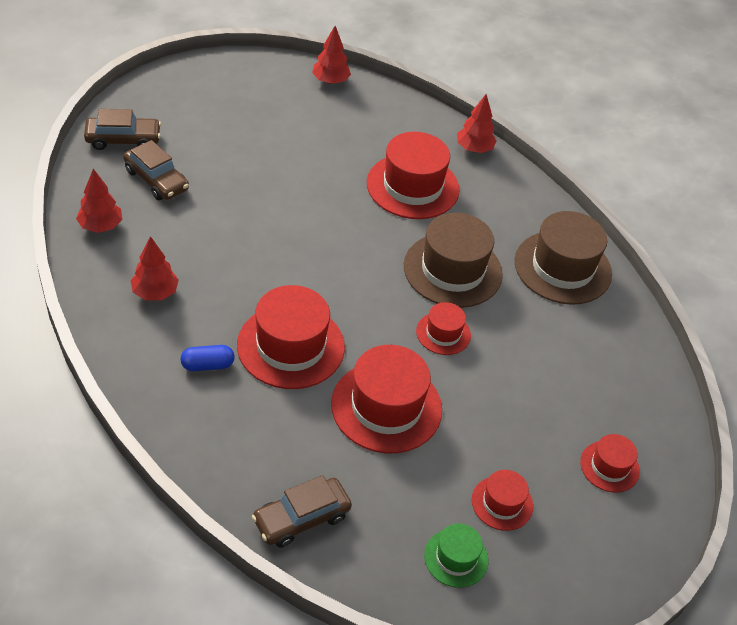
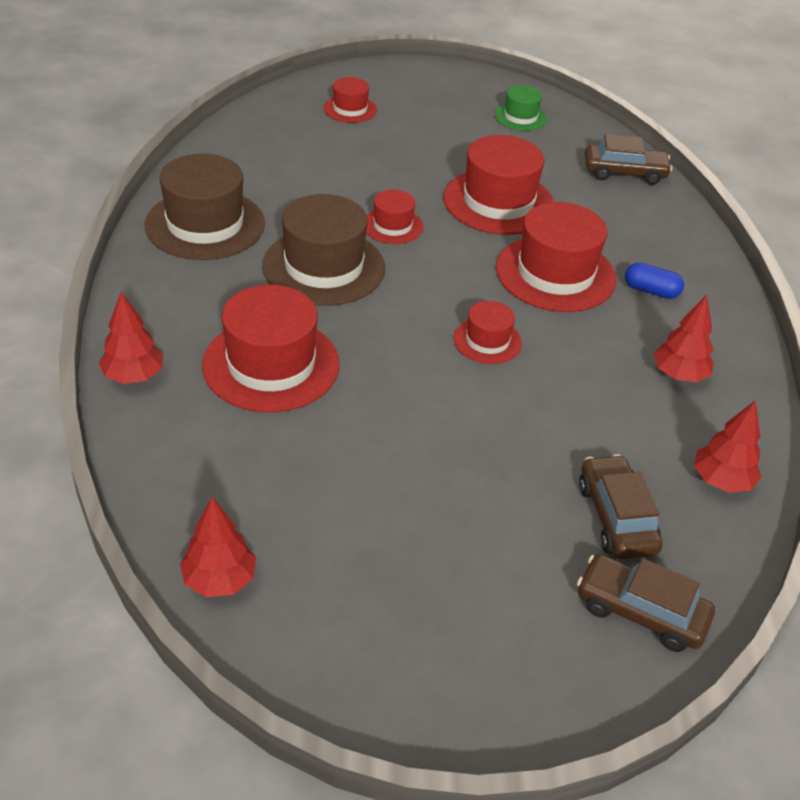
camera: 145 degrees left, 5 degrees down
red hat [472,470,533,531] -> red hat moved to [453,301,522,364]

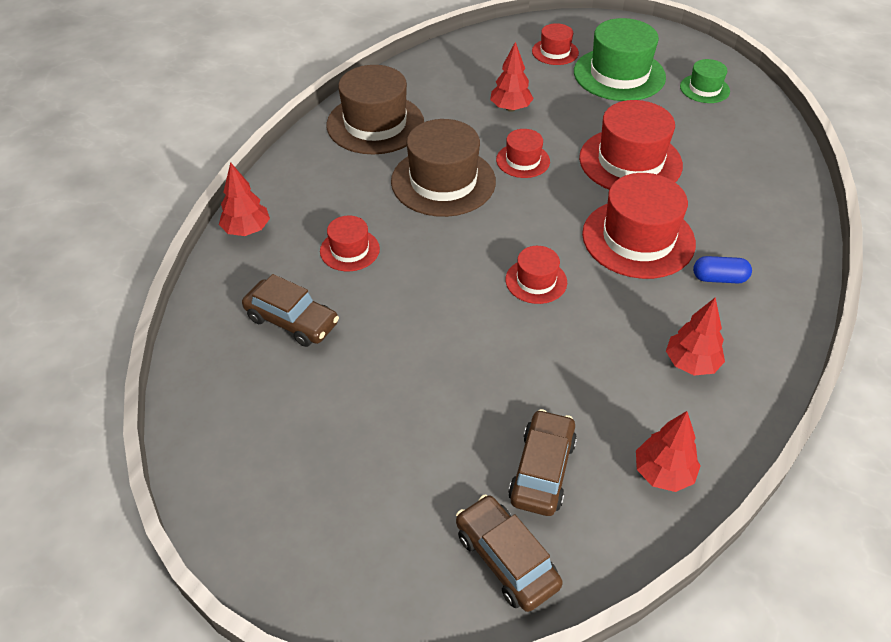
camera: 30 degrees right, 5 degrees up
red tree [180,497,256,597] -> red tree moved to [490,42,534,112]
red hat [202,285,340,412] -> red hat [320,216,380,271], size x0.53
brown car [585,134,672,185] -> brown car moved to [242,274,339,347]
blue capsule [625,262,684,299] -> blue capsule turned 45 degrees counterclockwise [693,256,752,283]
none -> green hat [574,18,666,101]

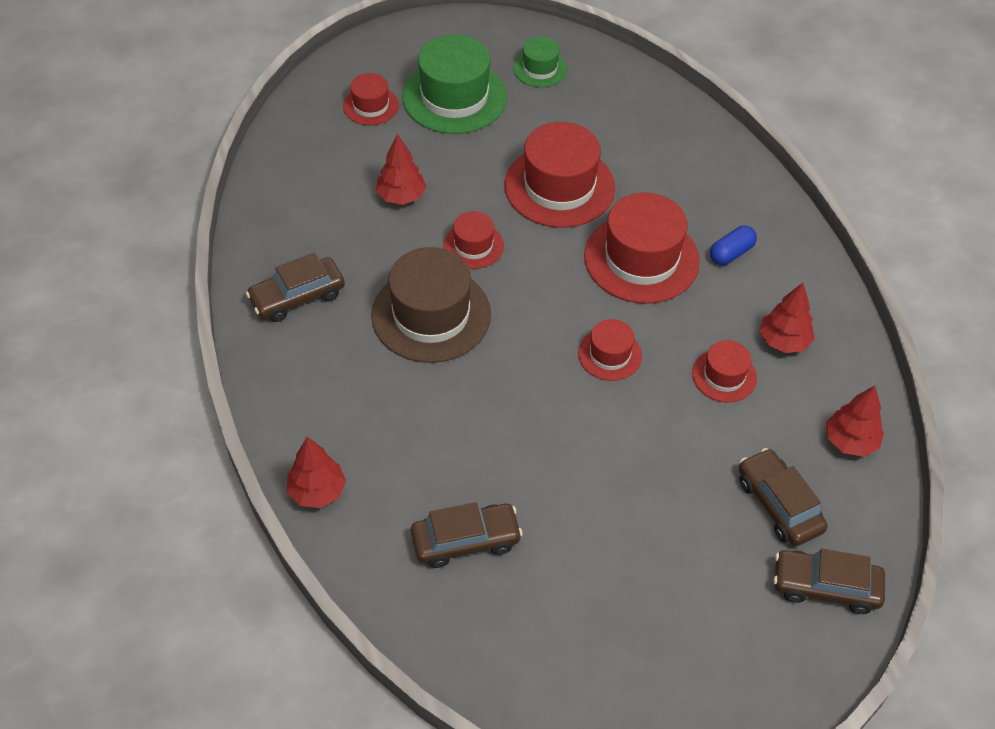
camera: 45 degrees left, 5 degrees up
red hat [320,216,380,271] -> red hat moved to [692,340,757,403]
brown hat [327,65,424,154] -> brown car [246,253,345,322]

